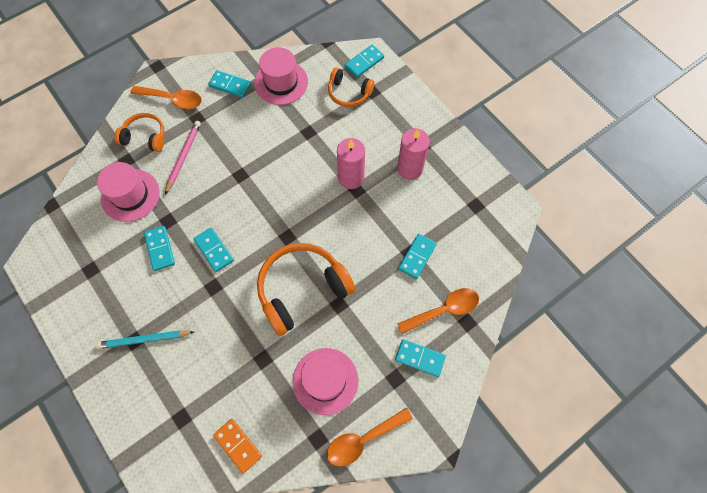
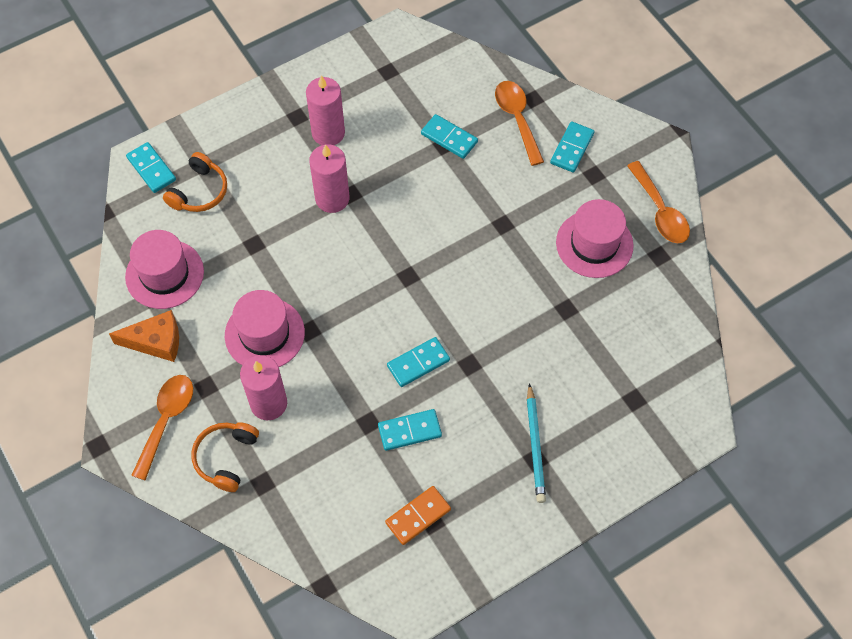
camera: 85 degrees left, 5 degrees down
pink hat [97,162,160,222] -> pink hat moved to [225,290,305,367]
pink pencil [165,121,201,194] -> pink candle [240,355,287,420]
turquoise domino [208,70,251,98] -> orange cheese [109,310,179,362]
orange domino [213,419,262,473] -> orange domino moved to [385,486,451,545]
orange headphones [257,243,355,336] -> none

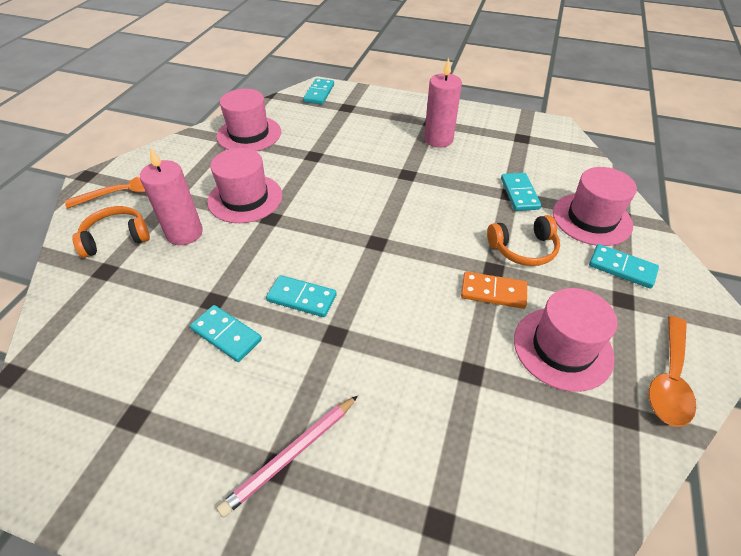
camera: 50 degrees right, 15 degrees down
orange cheese [109,310,179,362] -> none
orange headphones [163,152,227,212] -> orange headphones moved to [487,215,560,266]
pink candle [309,144,349,213] -> none
orange domino [385,486,451,545] -> orange domino moved to [461,272,527,309]
orange spoon [495,81,544,166] -> pink hat [553,167,637,246]
turquoise pencil [527,383,546,503] -> pink pencil [217,396,358,517]
turquoise domino [550,122,594,173] -> turquoise domino turned 45 degrees clockwise [589,244,659,289]

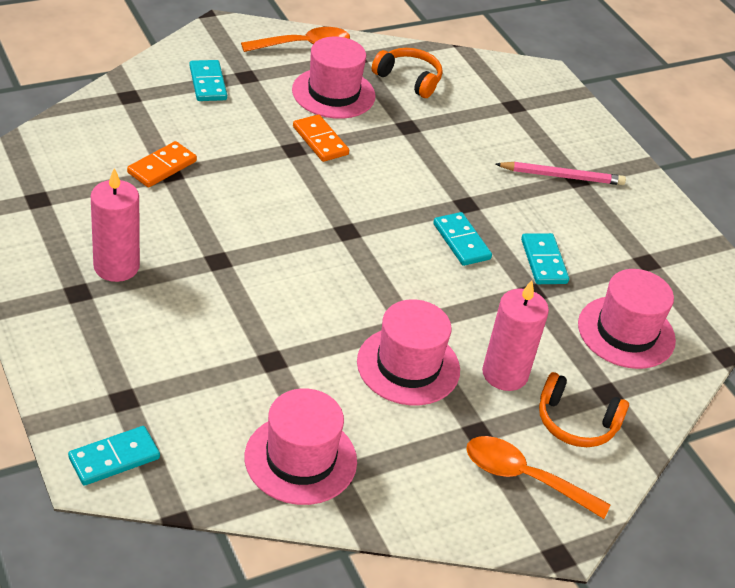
camera: 140 degrees left, 5 degrees down
orange headphones [487,215,560,266] -> orange headphones moved to [372,48,443,98]
turquoise domino [501,173,541,211] -> orange domino [127,141,197,188]
pink hat [553,167,637,246] -> pink hat moved to [578,269,676,369]

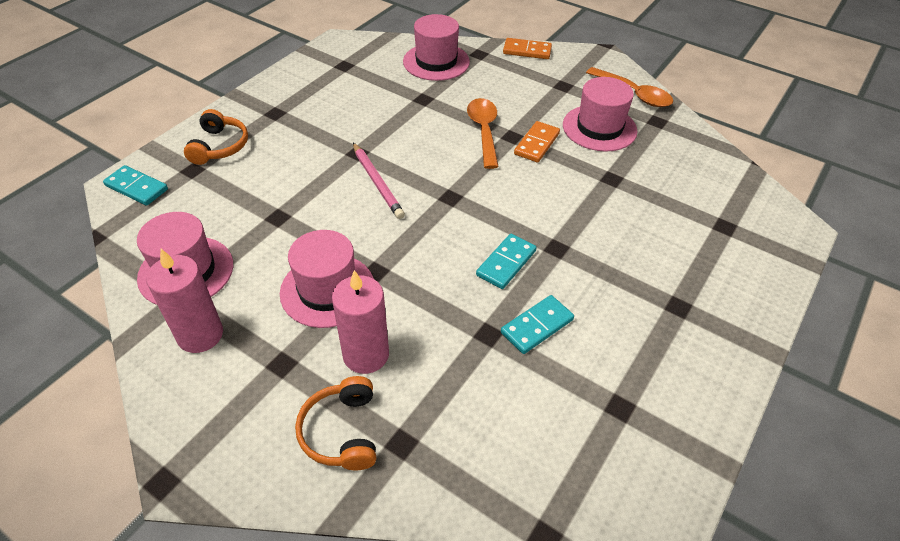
camera: 65 degrees right, 5 degrees up
pink candle [91,168,140,282] -> pink candle moved to [146,249,223,353]
orange domino [127,141,197,188] -> orange domino moved to [503,38,552,59]
turquoise domino [190,60,227,101] -> none
orange headphones [372,48,443,98] -> orange headphones moved to [184,109,248,165]
orange spoon [466,436,611,519] -> orange spoon moved to [467,98,499,169]
pink pencil [495,162,626,185] -> pink pencil moved to [353,143,405,219]
pink hat [578,269,676,369] -> pink hat moved to [403,14,470,81]

